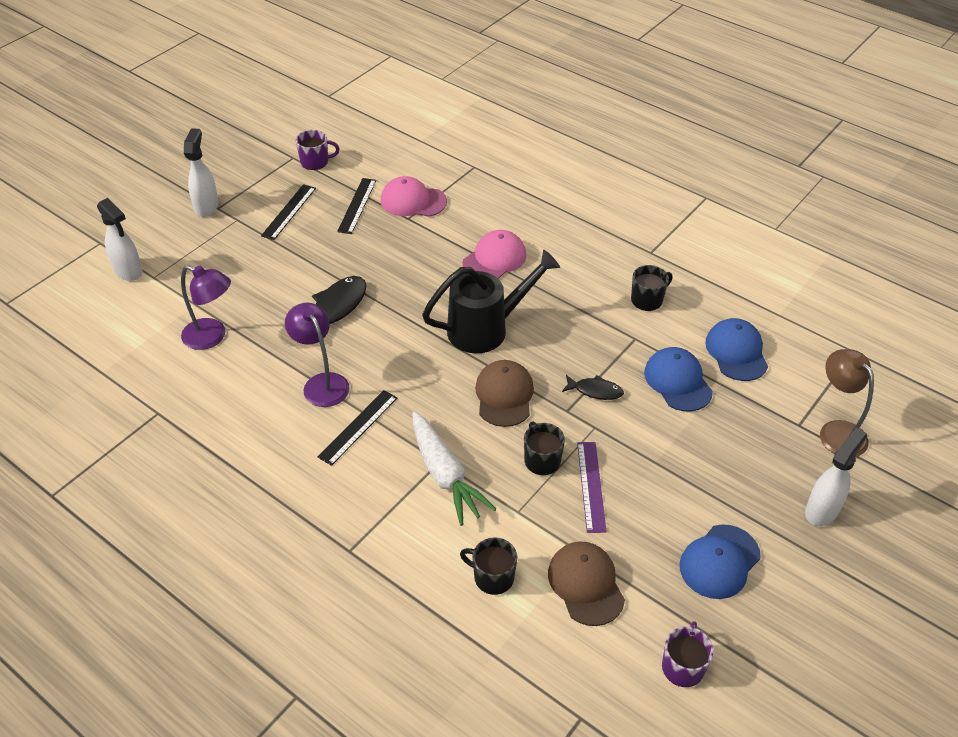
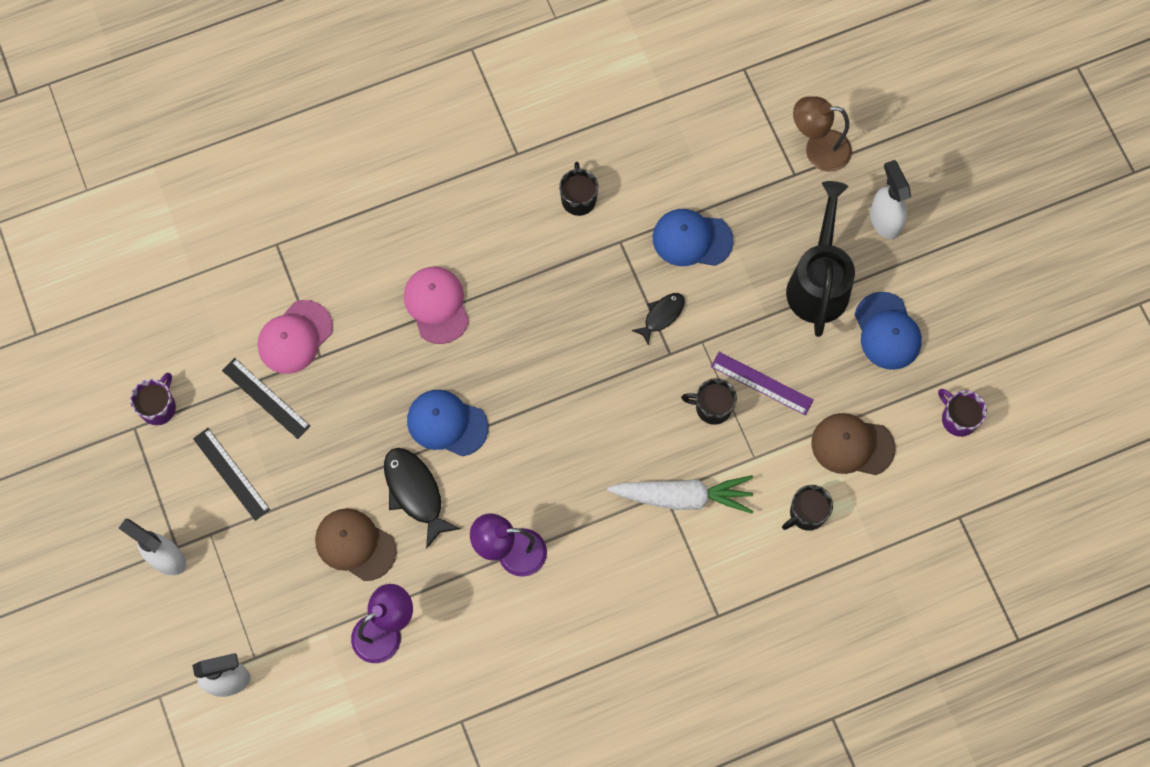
camera: 60 degrees left, 25 degrees up
black ruler [318,390,398,466] -> none
black watering can [422,250,560,353] -> black watering can moved to [786,181,855,337]
brown cap [475,360,534,427] -> brown cap moved to [315,508,397,581]
blue cap [705,318,768,381] -> blue cap moved to [407,390,489,456]

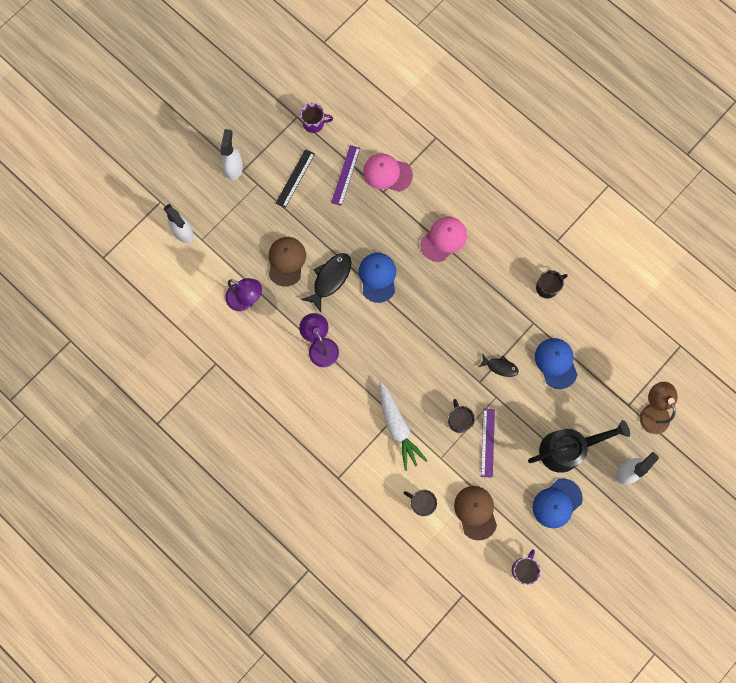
camera: 65 degrees right, 5 degrees up
black ruler [222,358,310,439] -> purple ruler [331,145,361,206]

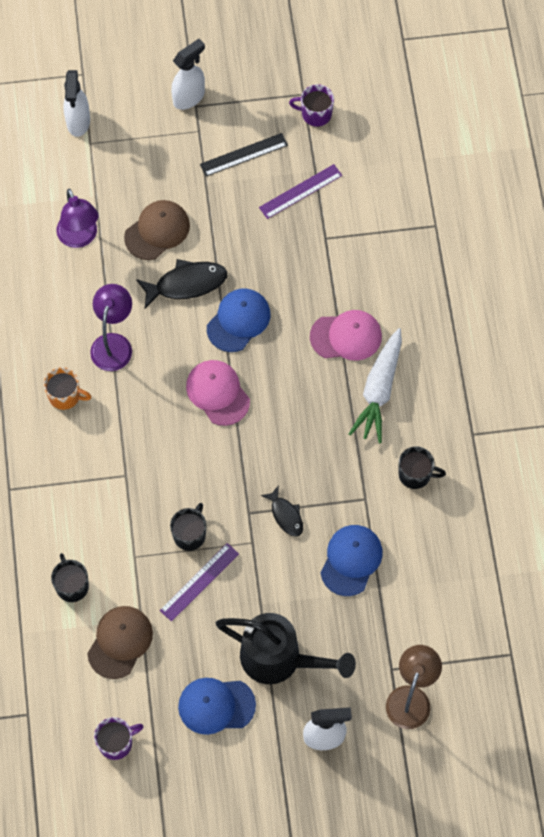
camera: 40 degrees right, 10 degrees down
purple mug [300,103,333,133] -> purple mug turned 150 degrees clockwise [289,84,334,127]
pink cap [363,153,413,192] -> pink cap moved to [186,360,250,426]
white carrot [380,382,428,471] -> white carrot moved to [349,328,402,443]
none -> orange mug [44,367,91,410]

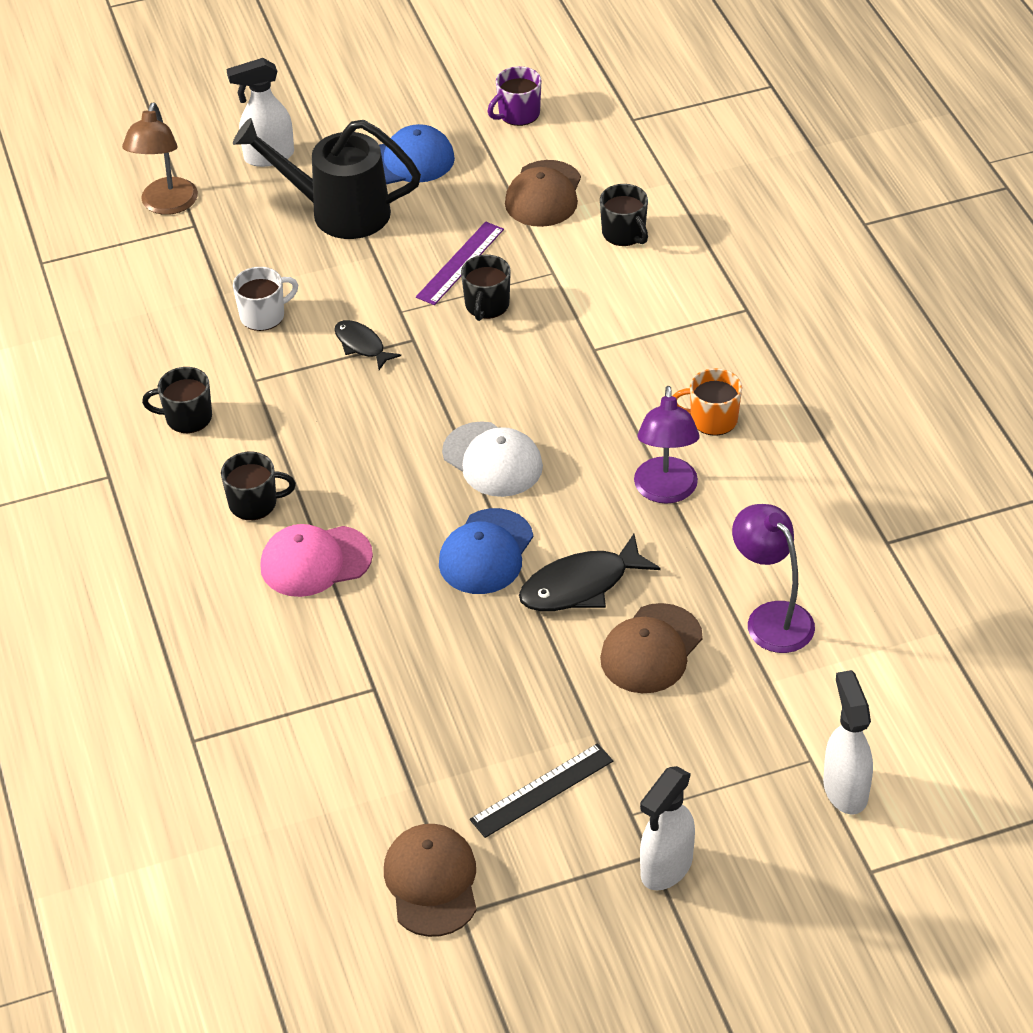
camera: 170 degrees right, 20 degrees down
pink cap [186,360,250,426] -> white cap [442,421,543,497]
purple ruler [259,164,342,219] -> none
purple mug [289,84,334,127] -> brown cap [384,824,476,937]
blue cap [321,525,383,596] -> white mug [233,267,298,331]
white carrot [349,328,402,443] -> black mug [221,452,296,520]

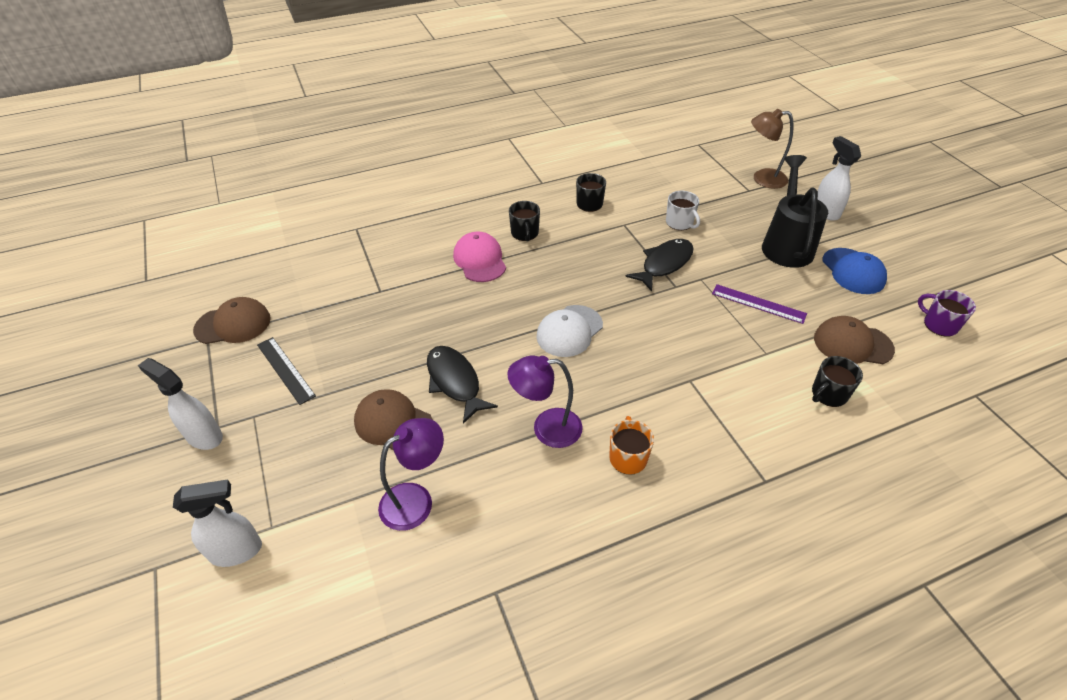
camera: 85 degrees right, 0 degrees up
black fish [334,320,401,370] -> black fish [625,239,694,291], size x1.65
blue cap [439,508,533,594] -> none
black mug [461,255,511,321] -> none

